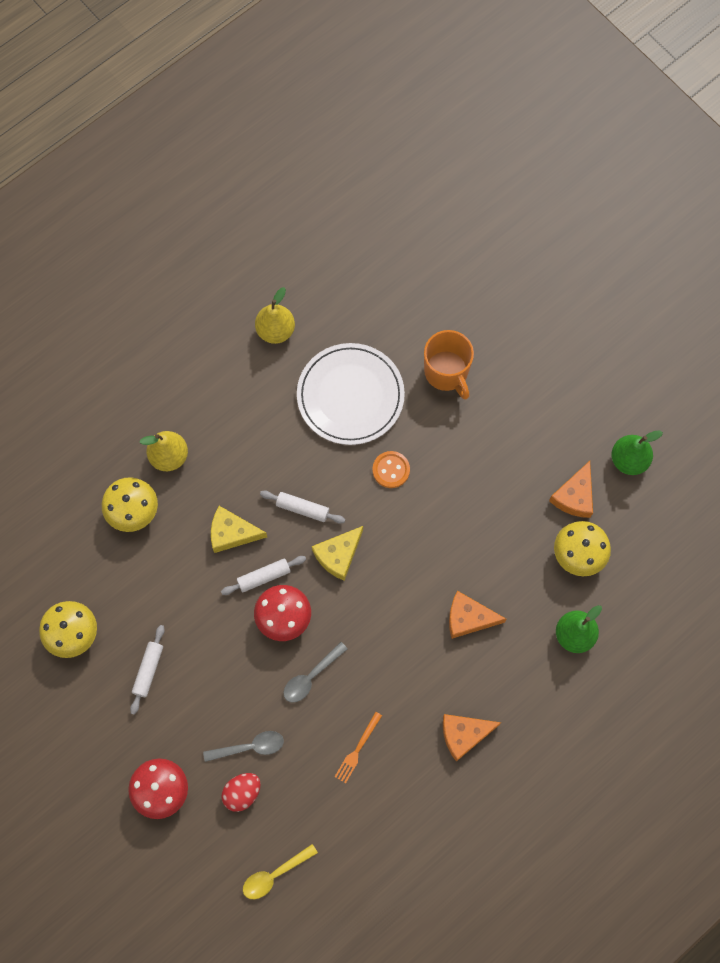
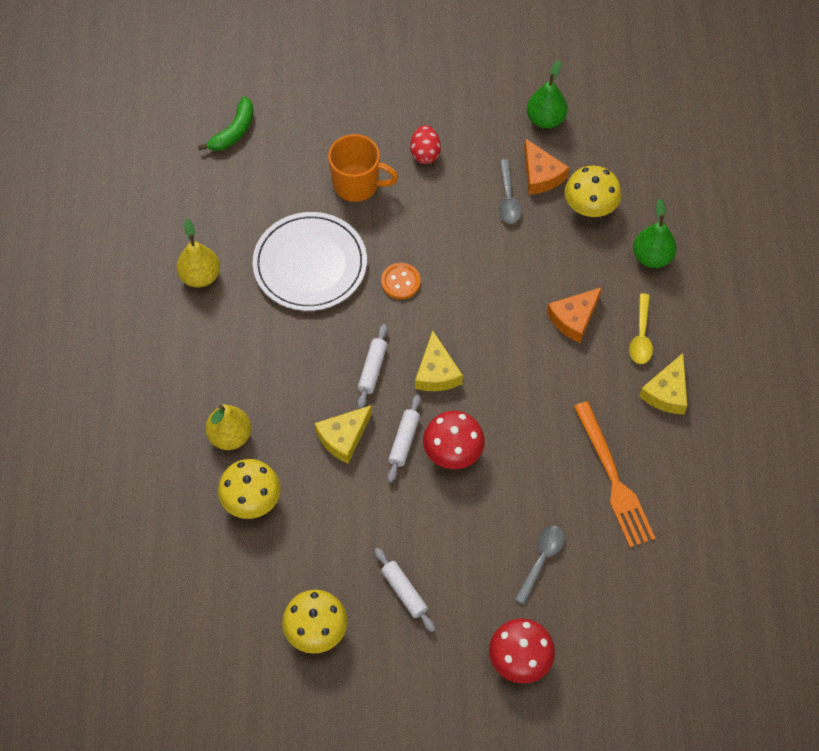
camera: 50 degrees left, 10 degrees down
red egg [222,773,260,812] -> red egg moved to [410,125,441,164]
yellow spoon [243,844,318,899] -> yellow spoon moved to [629,293,653,364]
white rolling pin [260,491,345,524] -> white rolling pin turned 45 degrees counterclockwise [357,324,387,409]
grey spoon [283,642,348,703] -> grey spoon moved to [499,159,522,224]
orange fork [335,712,382,783] -> orange fork [574,401,655,548], size x1.97
orange cheese [443,714,501,762] -> yellow cheese [639,353,687,414]
none -> green banana [198,96,253,151]

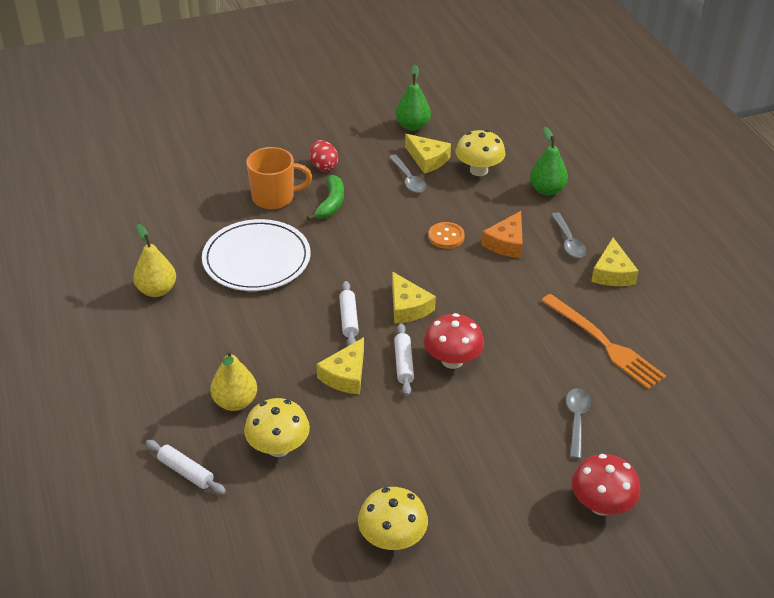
camera: 20 degrees left, 20 degrees down
green banana [198,96,253,151] -> green banana moved to [307,175,344,221]
white rolling pin [374,548,435,632] -> white rolling pin moved to [146,440,226,494]
orange button [381,263,421,299] -> orange button moved to [428,222,465,249]
orange cheese [524,138,569,195] -> yellow cheese [405,134,451,174]
yellow spoon [629,293,653,364] -> grey spoon [551,212,586,258]

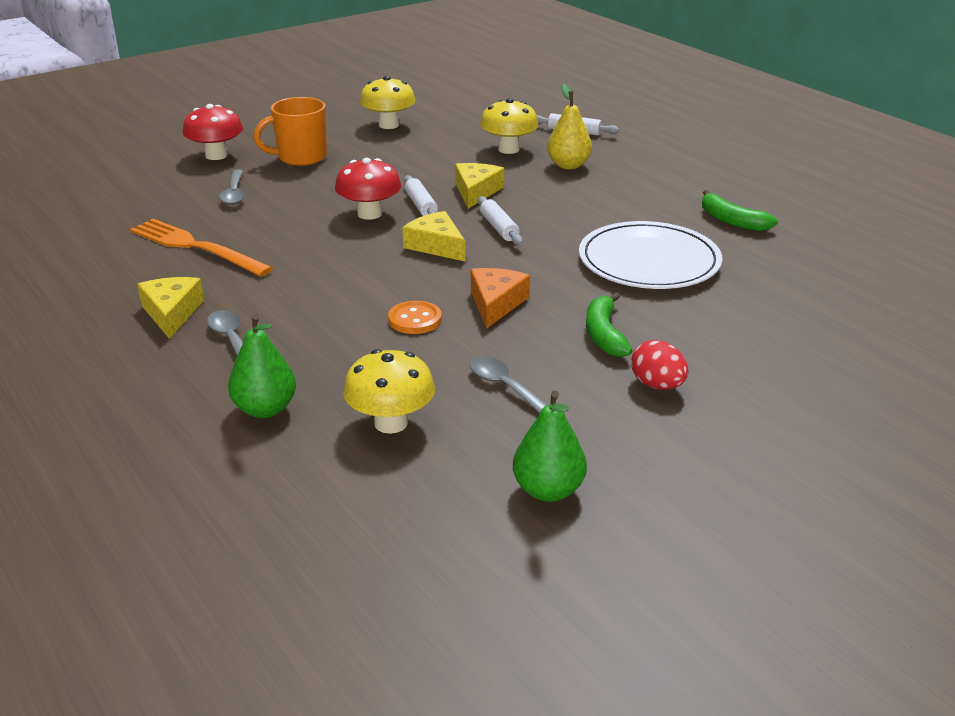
camera: 165 degrees right, 10 degrees down
yellow pear [133,224,176,297] -> green banana [702,190,778,231]
orange mug [246,147,312,209] -> orange mug moved to [254,97,327,166]
yellow cheese [405,134,451,174] -> none
orange cheese [482,211,523,258] -> orange cheese moved to [471,268,530,329]

